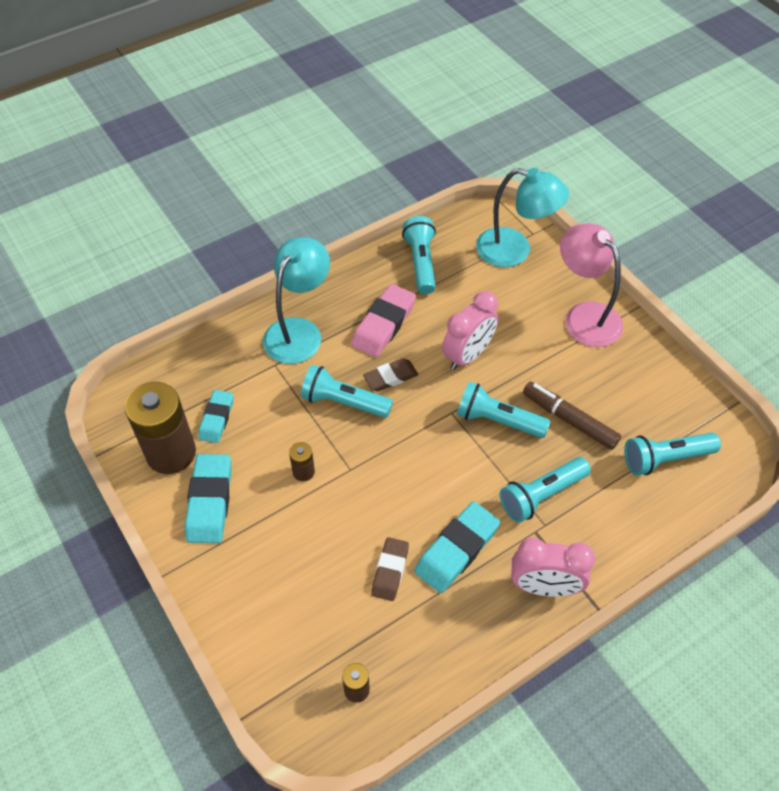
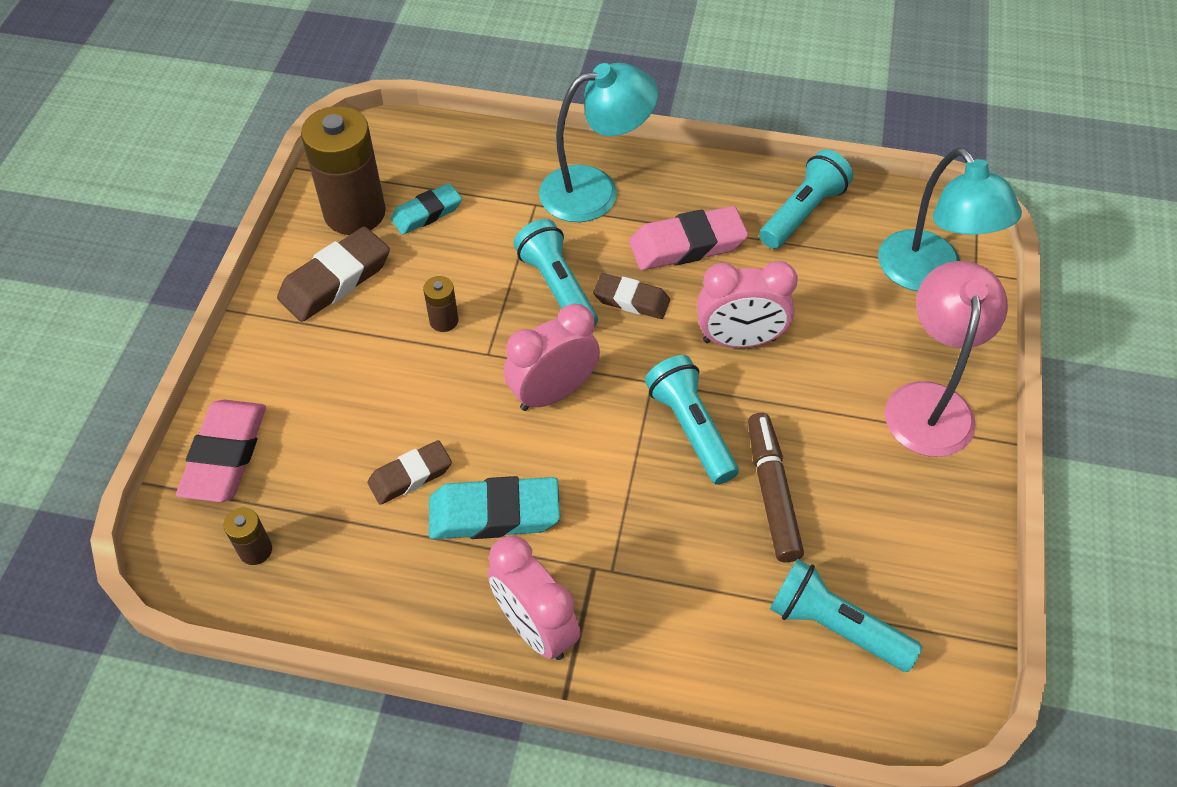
camera: 45 degrees right, 0 degrees up
turquoise eraser [185,454,232,544] -> brown eraser [277,226,390,322]
turquoise flashlight [500,457,591,523] -> none
none -> pink eraser [176,400,266,502]
none -> pink clock [504,304,600,411]

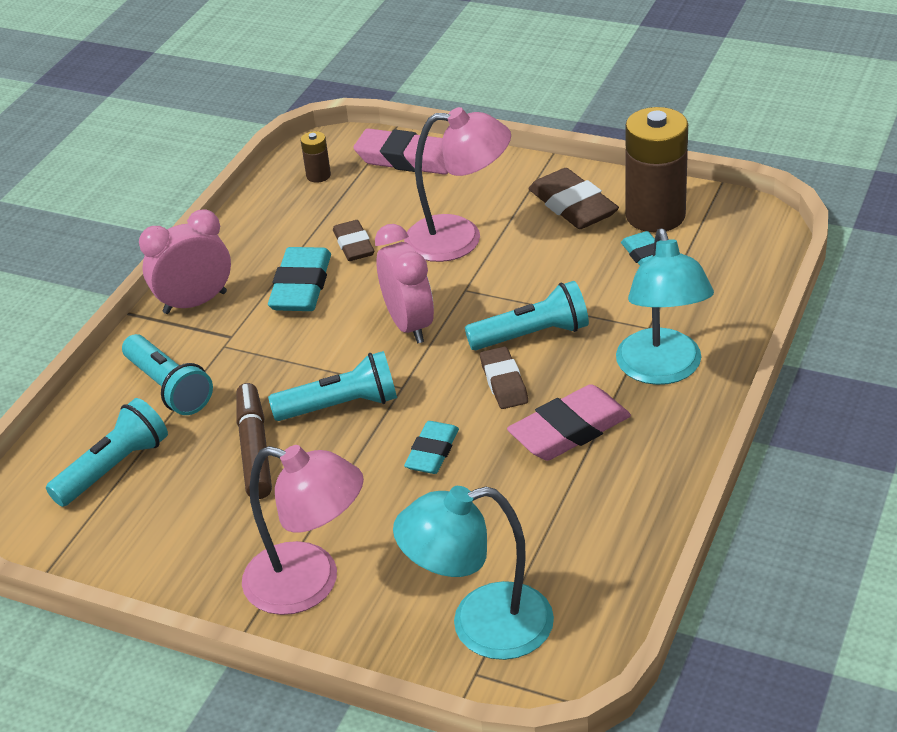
camera: 105 degrees right, 15 degrees down
brown battery [423,276,458,332] -> none
brown eraser [593,273,670,319] -> brown eraser turned 45 degrees counterclockwise [480,347,528,409]
pink eraser [629,206,748,270] -> pink eraser turned 60 degrees clockwise [507,384,631,461]
pink clock [697,261,798,348] -> turquoise eraser [404,421,459,474]
brown marker [748,413,804,562] -> brown marker turned 105 degrees counterclockwise [236,383,272,499]
turquoise flashlight [759,149,853,249] -> turquoise flashlight moved to [122,334,213,415]
none -> pink lamp [404,107,511,262]

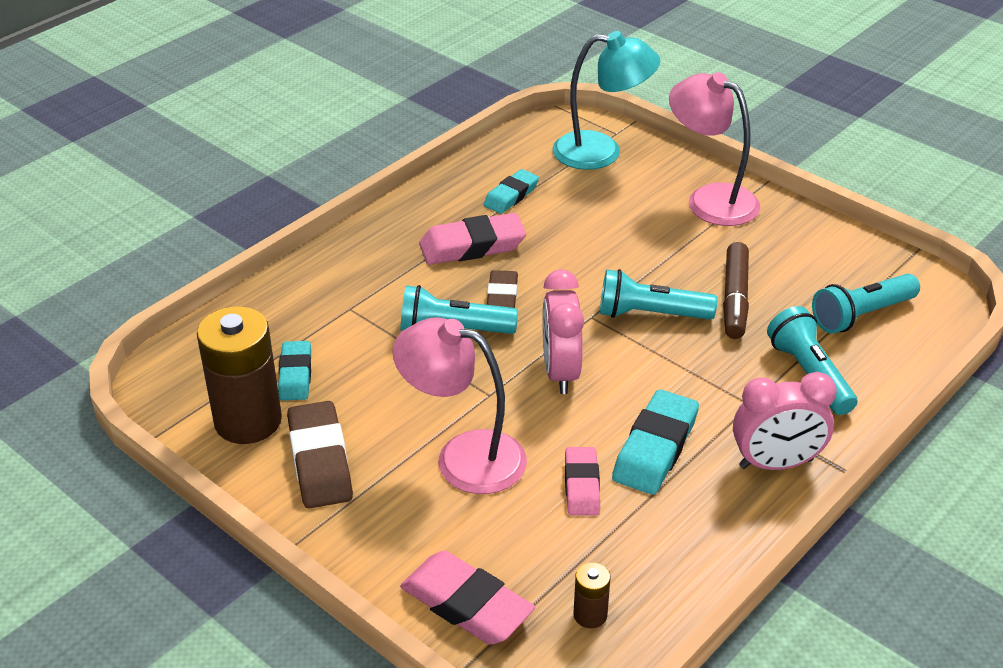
camera: 165 degrees left, 0 degrees up
brown eraser [333,220,374,261] -> pink eraser [565,447,600,515]
turquoise eraser [404,421,459,474] -> turquoise eraser moved to [484,169,539,214]
turquoise lamp [616,228,714,385] -> none

